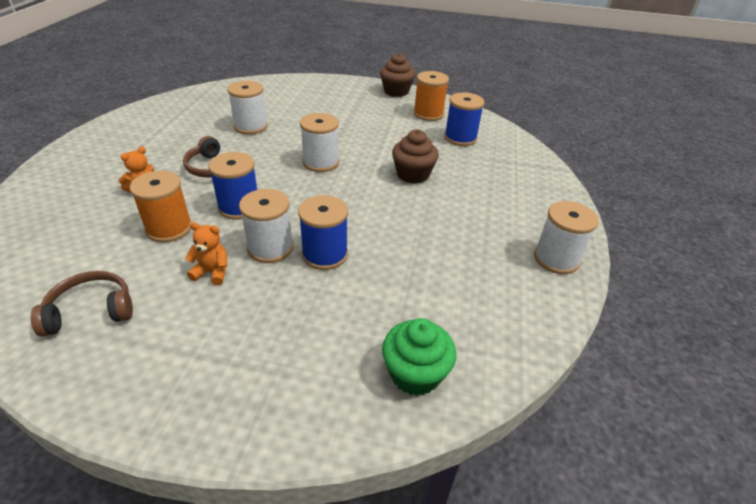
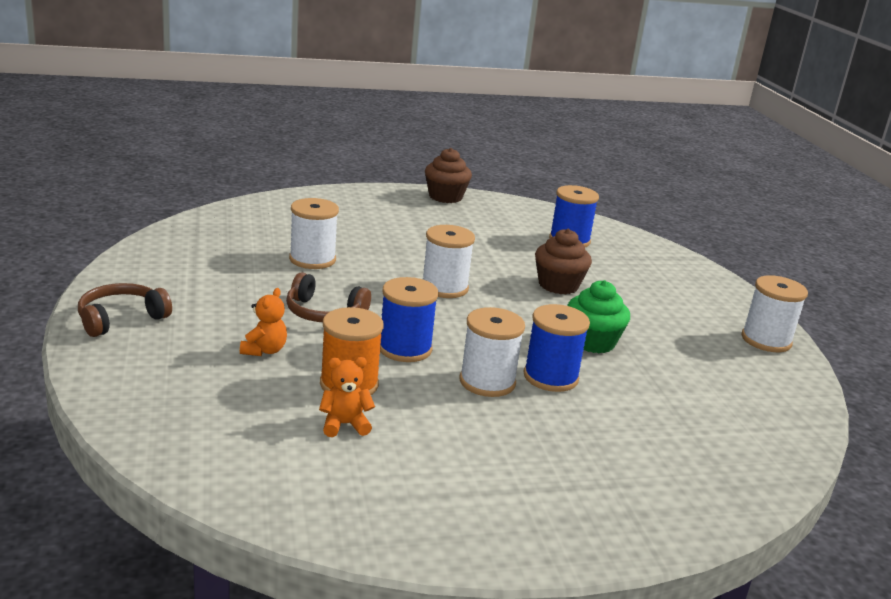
camera: 25 degrees left, 15 degrees down
brown headphones [31,271,133,337] -> brown headphones moved to [78,283,172,337]
orange teddy bear [185,222,227,285] -> orange teddy bear moved to [319,357,375,437]
green cupcake [382,318,456,396] -> green cupcake moved to [567,280,630,353]
orange spool [413,71,449,121] -> none

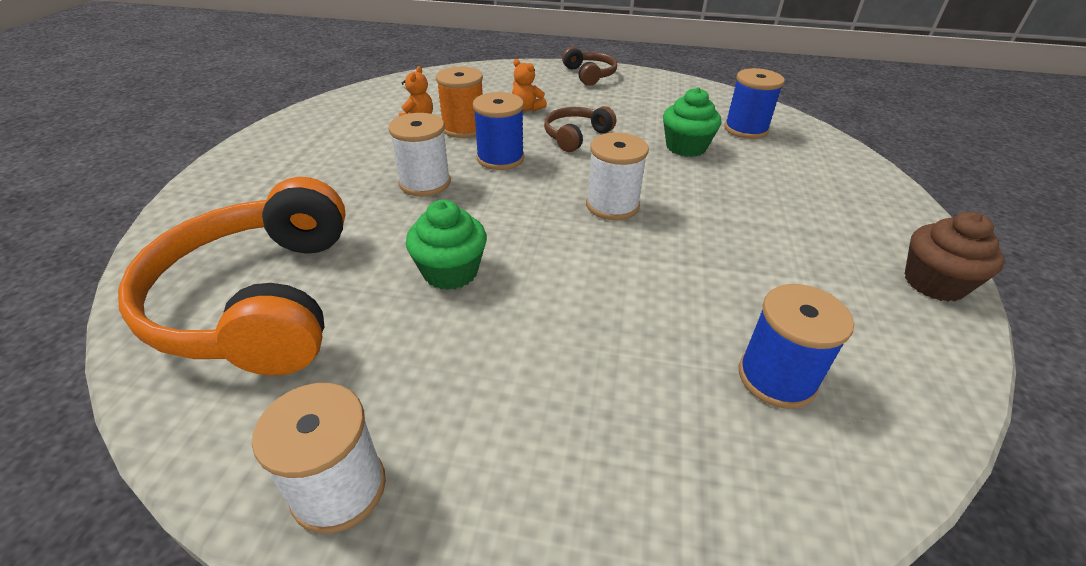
camera: 115 degrees right, 15 degrees up
white spool [289,198,339,269] -> green cupcake [663,87,721,157]
blue spool [523,304,590,392] -> blue spool moved to [724,68,785,139]
brown cupcake [535,229,592,294] -> none
none -> orange headphones [118,177,346,375]

